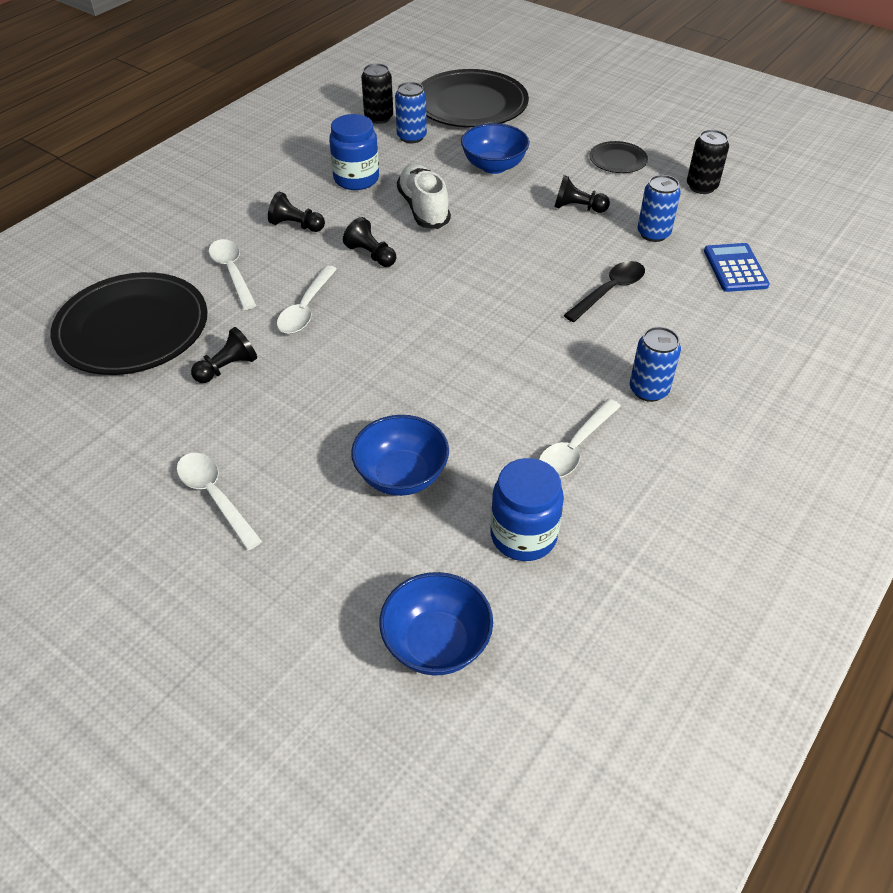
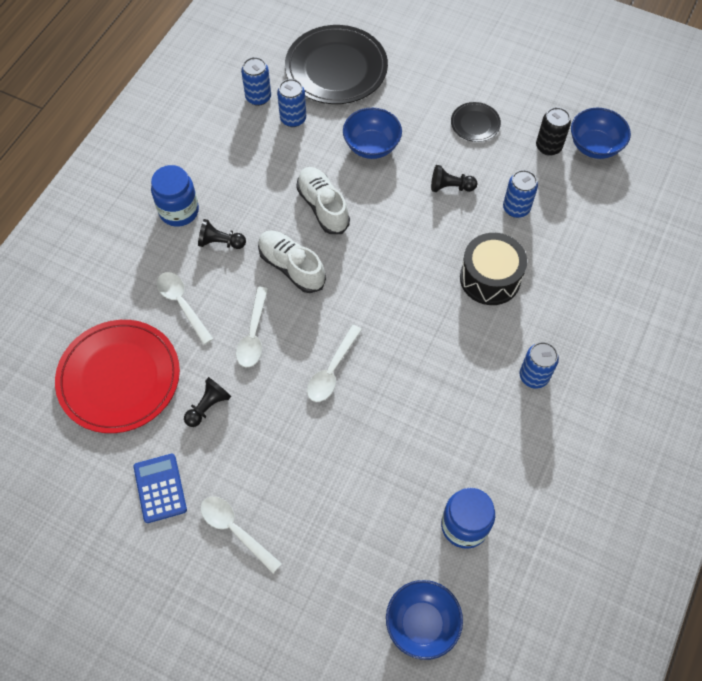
camera: 10 degrees left, 15 degrees up
black plate [51,272,208,375] -> red plate [55,320,180,433]
blue jar [329,114,379,190] -> blue jar moved to [151,165,199,227]
black pawn [343,217,396,267] -> white shoe [258,231,326,293]
blue bowl [351,415,449,496] -> blue bowl moved to [571,108,631,159]
black can [361,63,393,124] -> blue can [241,57,271,106]
white spoon [539,399,621,478] -> white spoon moved to [307,325,362,402]
black spoon [564,261,645,322] -> black drum [460,233,527,305]
blue calculator [704,243,770,292] -> blue calculator moved to [133,454,187,523]

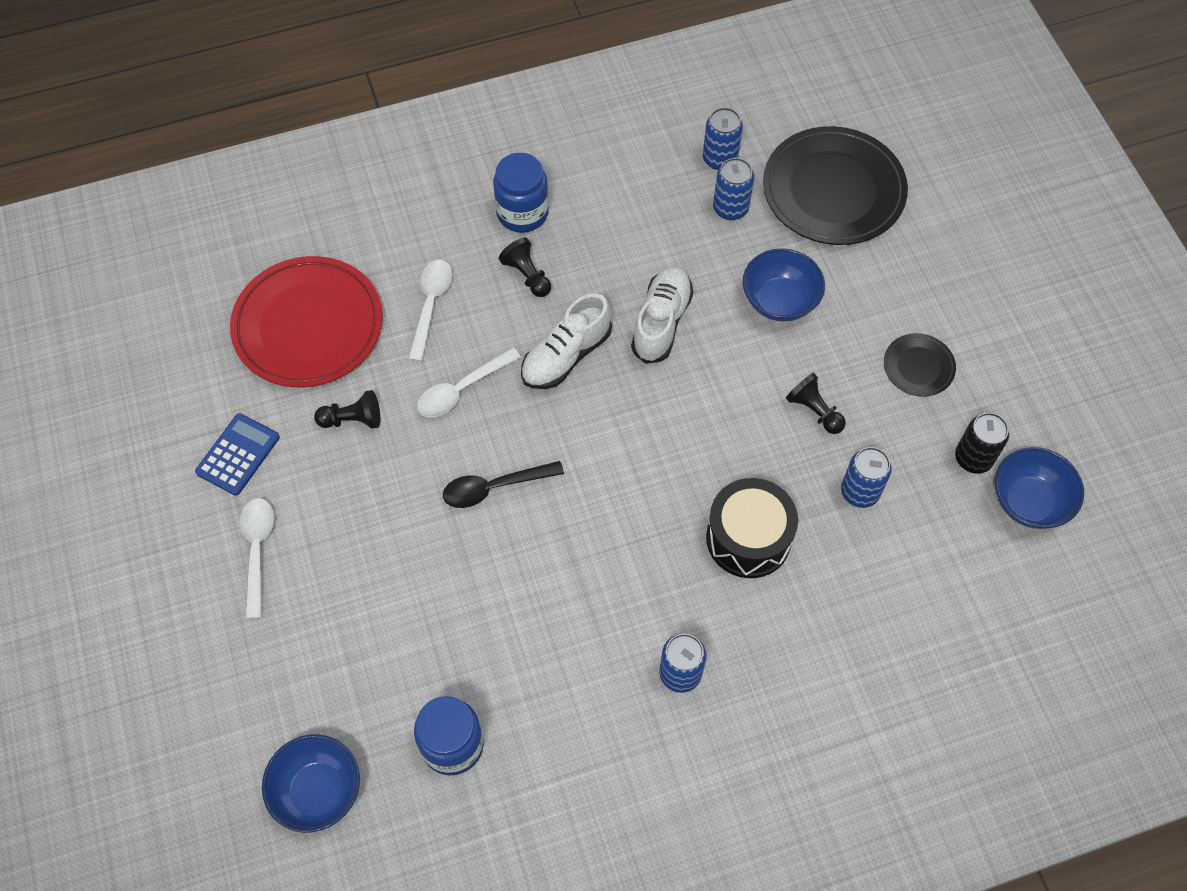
camera: 45 degrees right, 0 degrees up
white shoe [258,231,326,293] -> white shoe turned 135 degrees counterclockwise [521,293,612,389]
white spoon [307,325,362,402] -> black spoon [443,461,564,508]

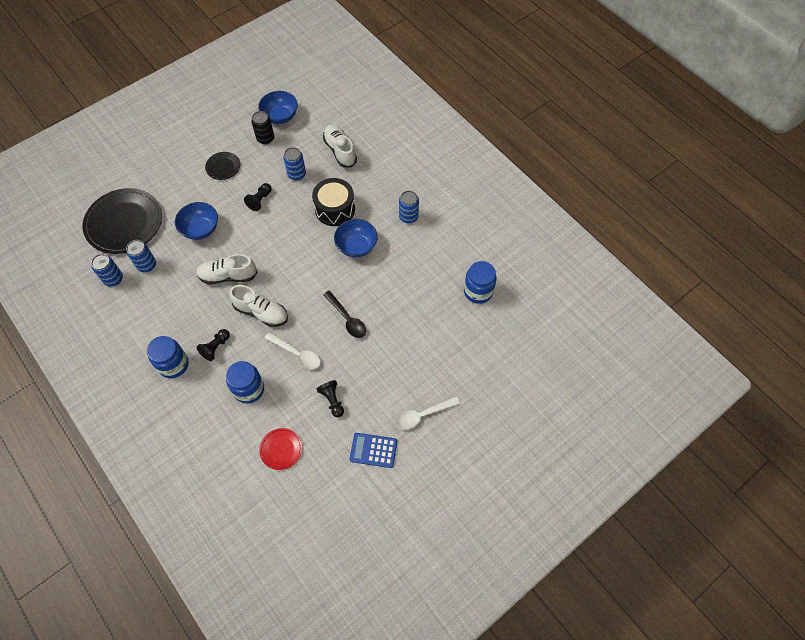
camera: 110 degrees left, 0 degrees up
red plate [230,256,383,387] -> red plate [259,428,302,470], size x0.47
blue bowl [262,734,360,833] -> blue bowl moved to [334,219,377,257]
white spoon [408,260,453,362] -> blue jar [226,361,264,403]
none -> white shoe [323,125,357,168]

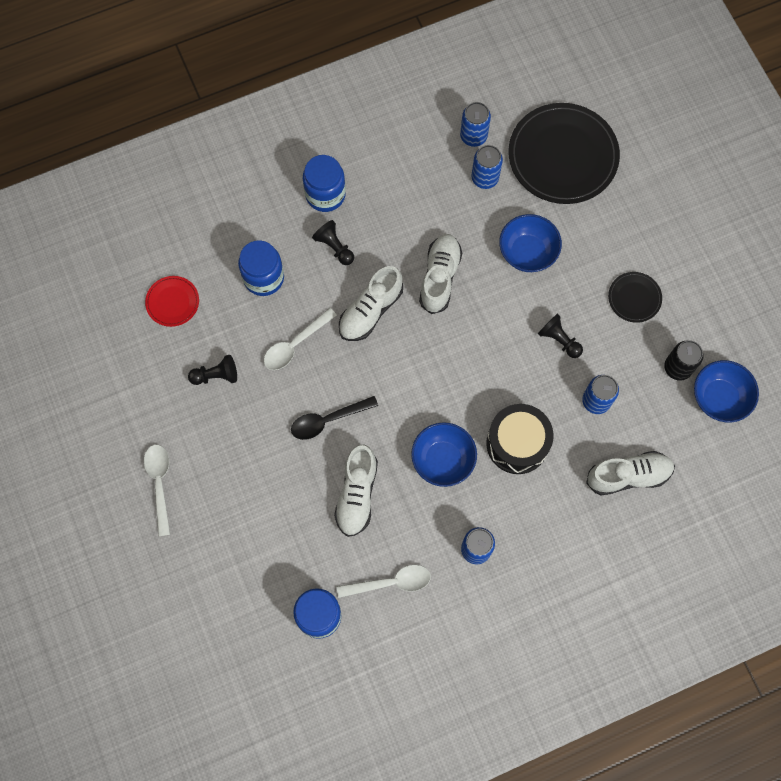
camera: 105 degrees right, 10 degrees up
blue calculator [350,433,397,468] -> none
none -> white shoe [334,445,378,537]
none -> white spoon [337,565,431,598]

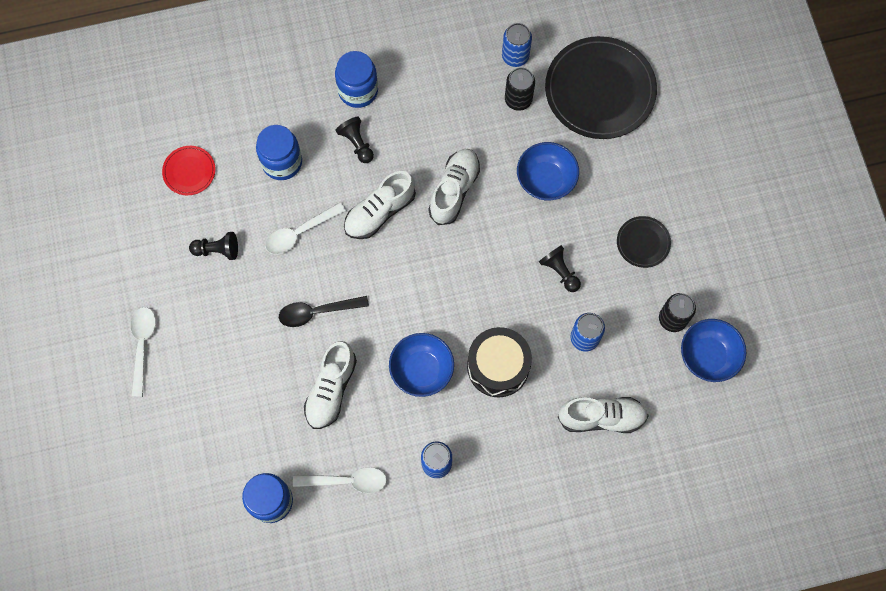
camera: 10 degrees right, 0 degrees up
blue can [472,145,503,189] -> black can [505,67,535,111]

